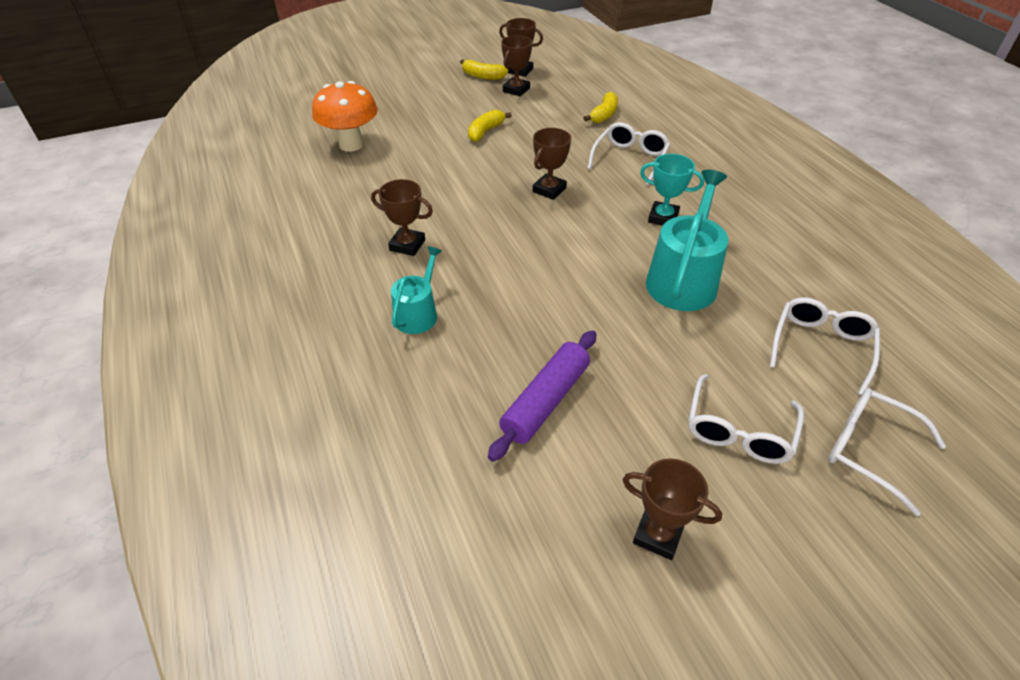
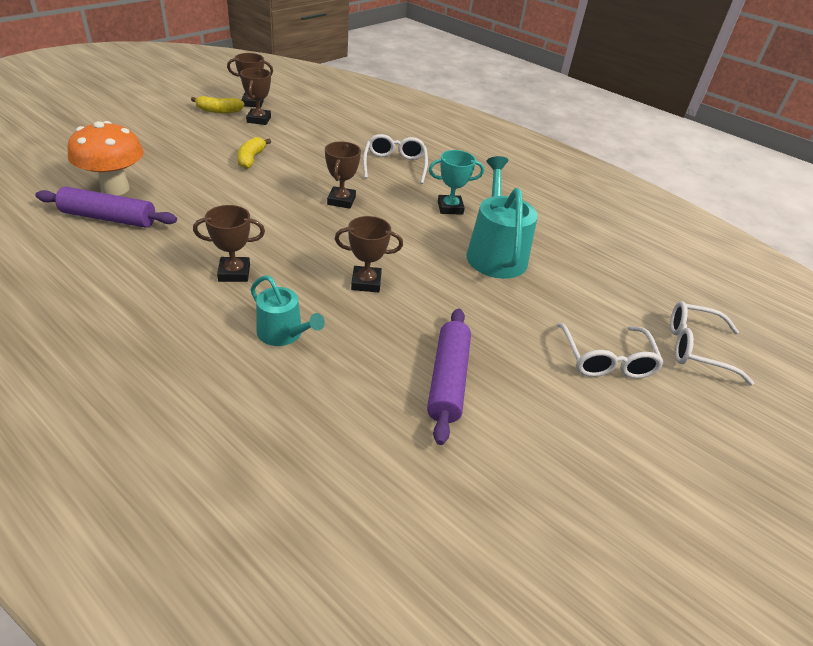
camera: 30 degrees left, 5 degrees down
turquoise watering can [391,246,442,334] -> turquoise watering can turned 135 degrees clockwise [250,276,325,346]
yellow banana [584,92,618,123] -> none
brown trophy [623,458,722,560] -> brown trophy moved to [335,216,403,292]
white glasses [770,297,880,395] -> none
none -> purple rolling pin [35,187,177,228]

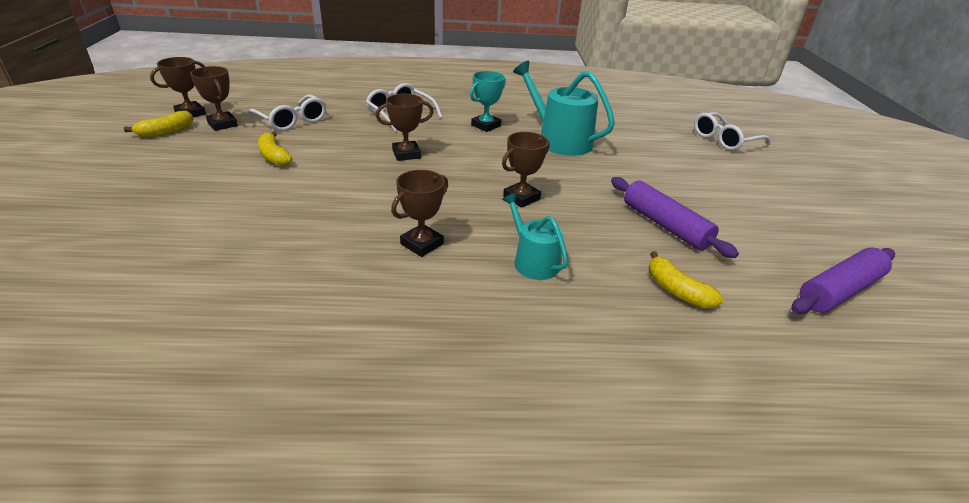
camera: 40 degrees left, 5 degrees down
purple rolling pin [35,187,177,228] -> purple rolling pin moved to [791,247,895,314]
orange mushroom [67,121,144,196] -> none
turquoise watering can [250,276,325,346] -> turquoise watering can turned 120 degrees counterclockwise [502,193,568,280]
brown trophy [325,142,361,209] -> brown trophy turned 75 degrees counterclockwise [376,94,434,161]
white glasses [557,323,664,379] -> white glasses moved to [248,94,326,131]
none -> yellow banana [649,251,724,308]

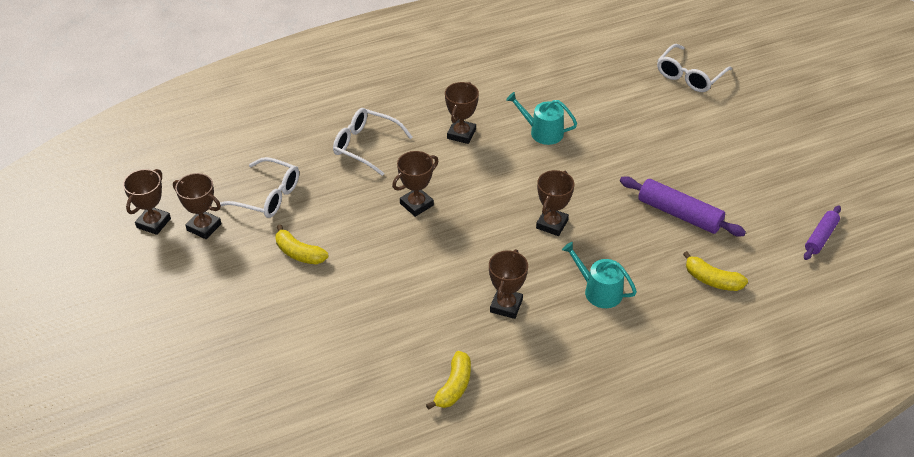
camera: 20 degrees left, 10 degrees up
yellow banana [124,111,193,138] -> yellow banana moved to [426,351,471,410]
turquoise trophy [470,71,506,132] -> brown trophy [445,82,479,144]
turquoise watering can [513,61,615,156] -> turquoise watering can [506,92,577,145], size x0.59
purple rolling pin [791,247,895,314] -> purple rolling pin [804,206,841,260], size x0.62

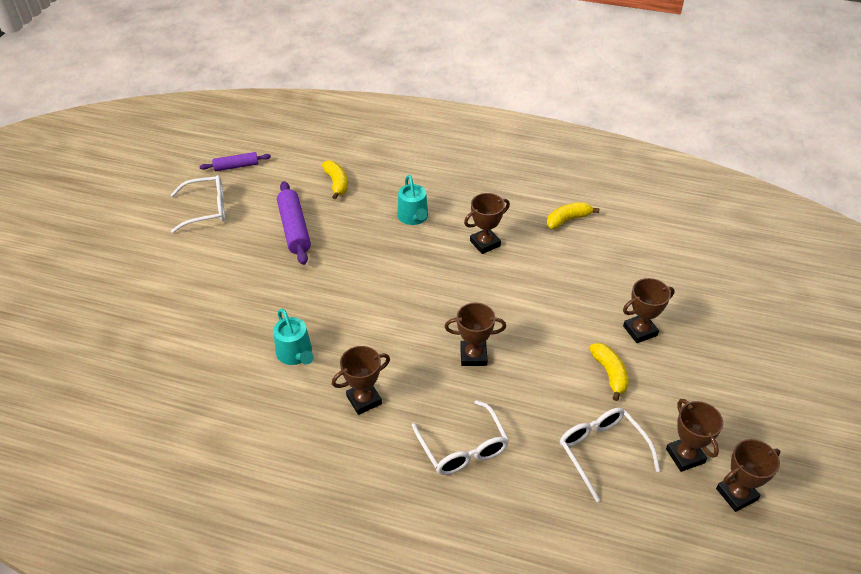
camera: 140 degrees left, 0 degrees up
brown trophy [536,170,575,236] -> brown trophy moved to [623,278,675,343]
white glasses [657,44,732,92] -> white glasses moved to [171,175,225,233]

